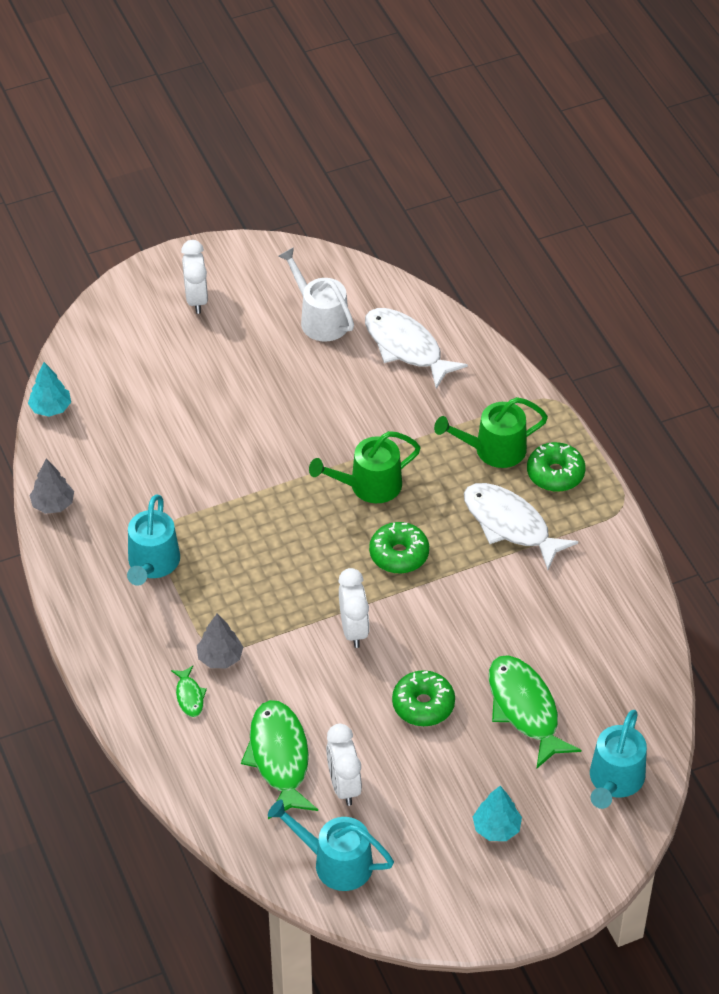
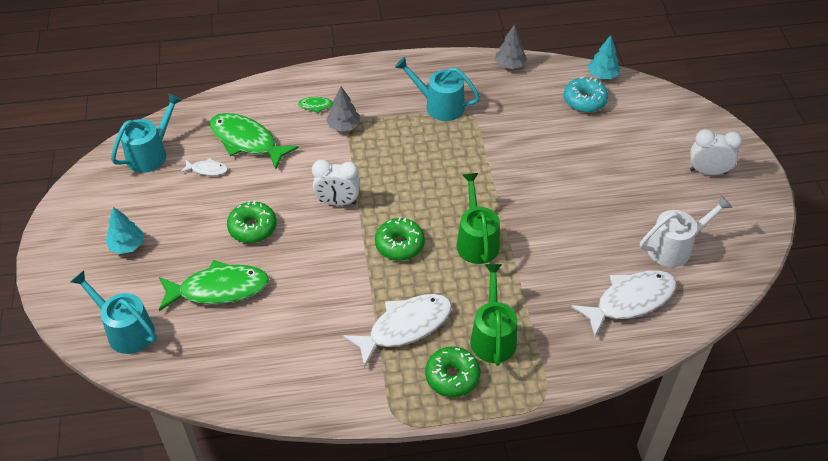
camera: 105 degrees right, 0 degrees up
green fish [241,700,318,819] -> green fish turned 150 degrees counterclockwise [209,113,299,169]
white clock [326,724,362,806] -> white fish [181,158,228,176]
none -> turquoise donut [564,77,608,113]

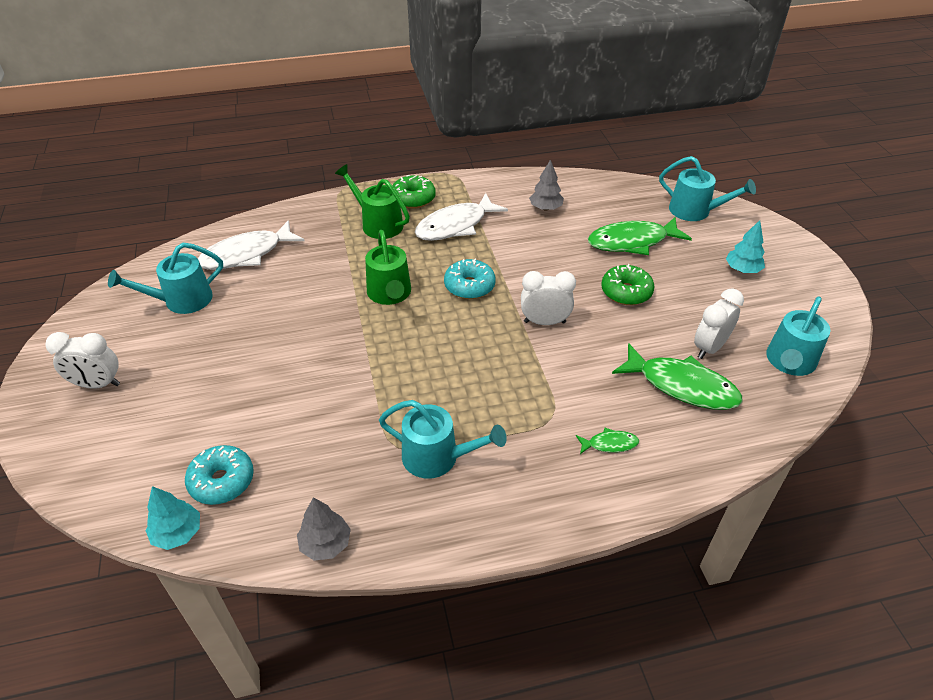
camera: 175 degrees right, 5 degrees down
white fish [181,158,228,176] -> white clock [694,288,744,359]
grey tree [326,86,360,132] -> grey tree moved to [529,160,564,211]
green donut [375,218,425,261] -> turquoise donut [444,259,496,299]
green watering can [470,264,517,366] -> green watering can turned 135 degrees clockwise [335,164,410,239]
white watering can [640,195,732,267] -> turquoise watering can [108,243,223,314]

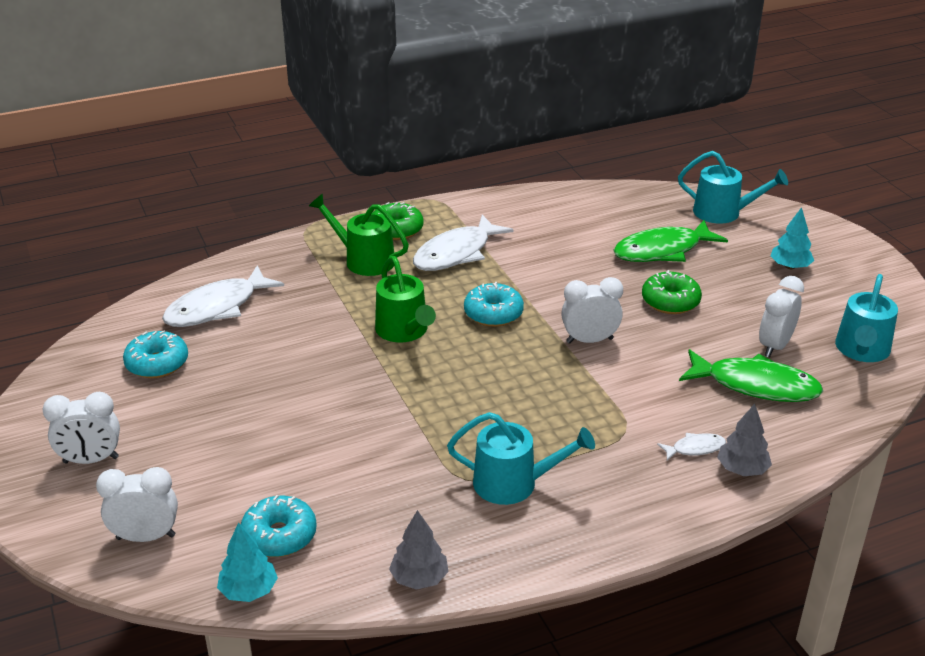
camera: 10 degrees left, 10 degrees down
turquoise watering can [108,243,223,314] -> turquoise donut [123,330,188,378]
grey tree [529,160,564,211] -> grey tree moved to [717,404,772,476]
green fish [576,428,639,454] -> white fish [657,433,726,461]
none -> white clock [96,467,178,542]

